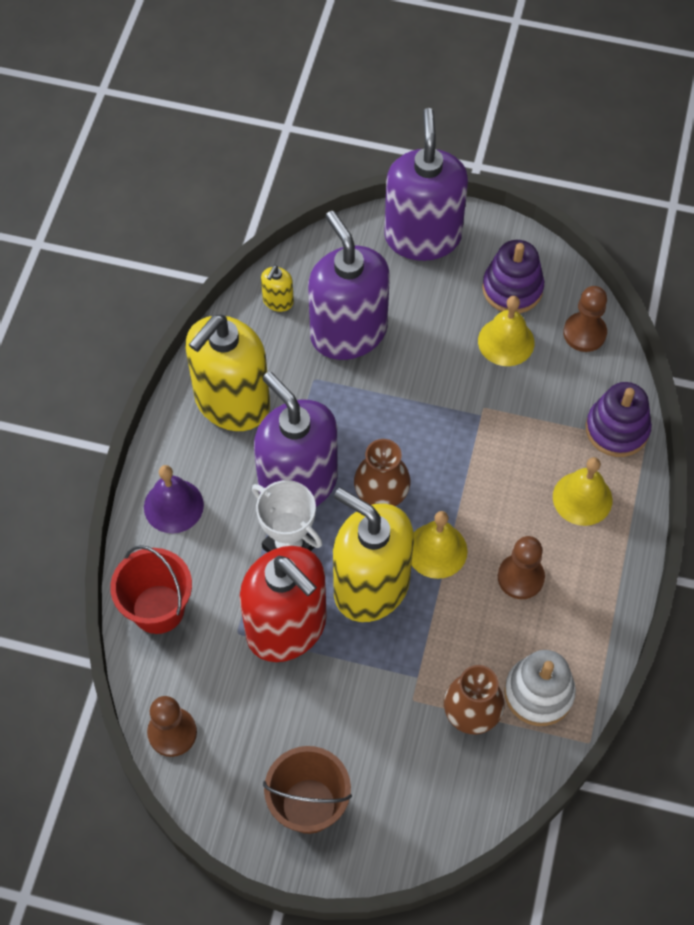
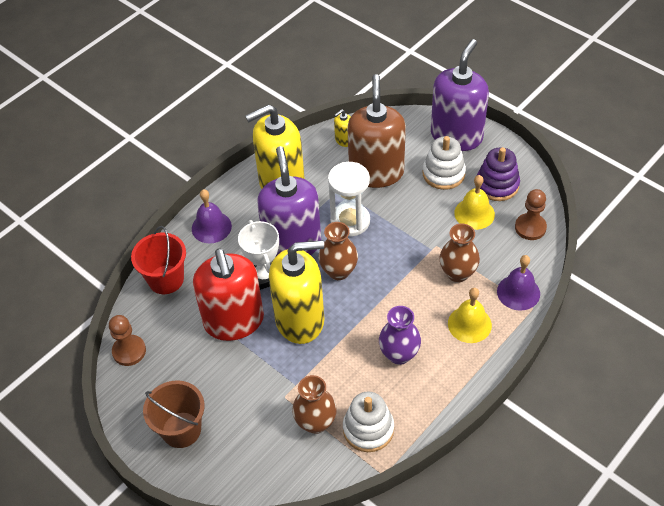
camera: 30 degrees right, 10 degrees down
purple soap dispenser [308,211,390,360] -> brown soap dispenser [347,74,406,188]
yellow soap dispenser [333,488,414,622] -> yellow soap dispenser turned 105 degrees clockwise [269,240,324,344]
yellow bell [412,511,467,579] -> none
brown pawn [498,536,545,599] -> purple vase [379,306,421,365]
purple stacking toy [586,382,652,457] -> purple bell [497,255,540,311]
none -> white hourglass [328,162,370,237]
none -> white stacking toy [423,136,466,190]
none -> brown vase [439,223,480,282]

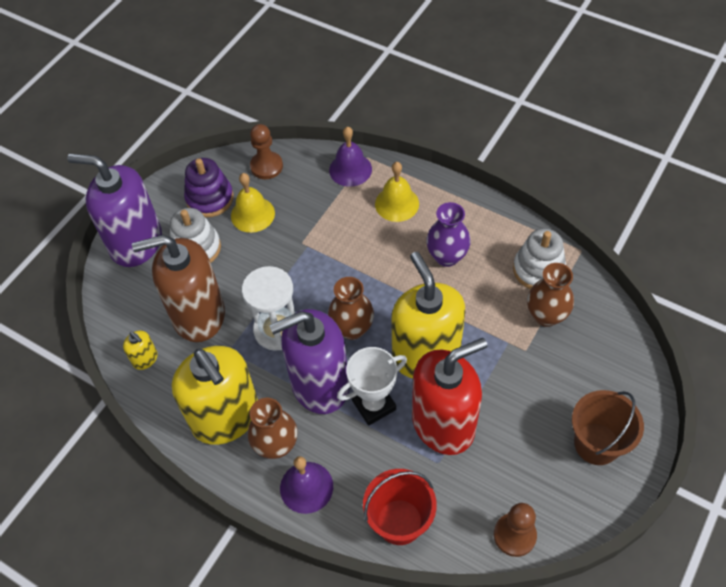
camera: 100 degrees left, 5 degrees up
brown vase [439,223,480,282] -> brown vase moved to [248,398,298,459]

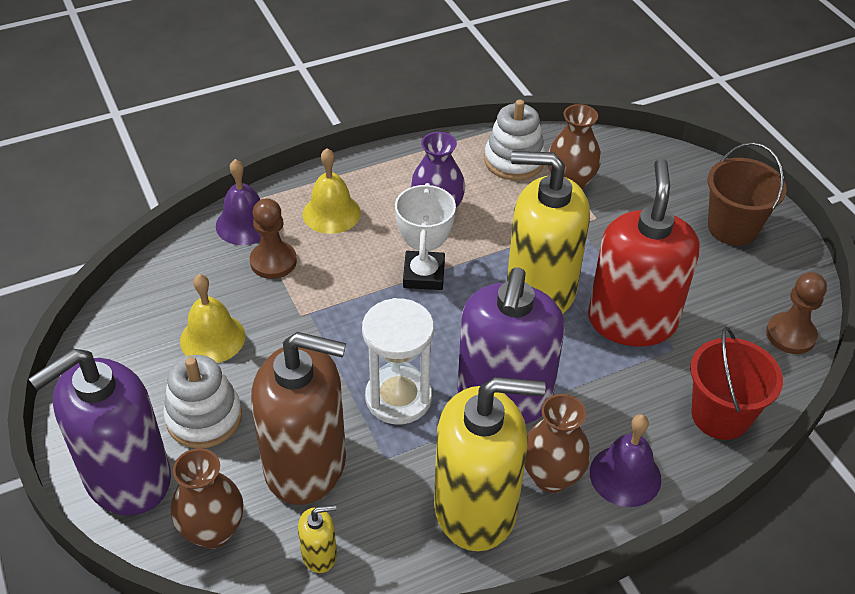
camera: 60 degrees left, 10 degrees down
brown soap dispenser [132,235,225,342] -> brown soap dispenser turned 105 degrees counterclockwise [251,332,346,505]
purple stacking toy [184,158,234,217] -> none
brown pawn [250,124,283,179] -> brown pawn moved to [250,198,297,279]
brown vase [328,277,374,340] -> brown vase moved to [171,448,244,549]
white trophy [337,347,407,426] -> white trophy moved to [395,183,456,290]

